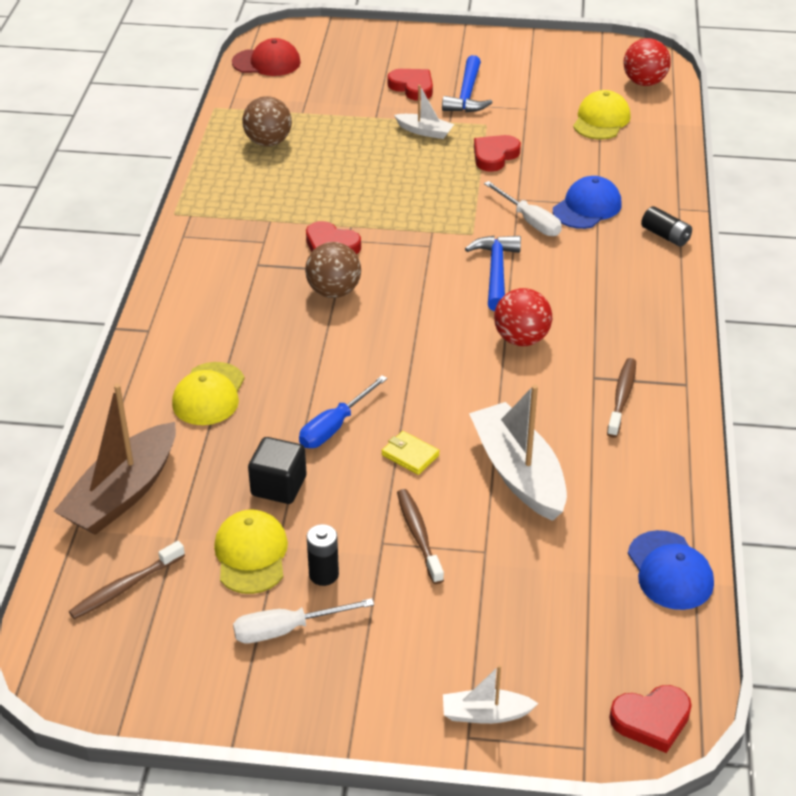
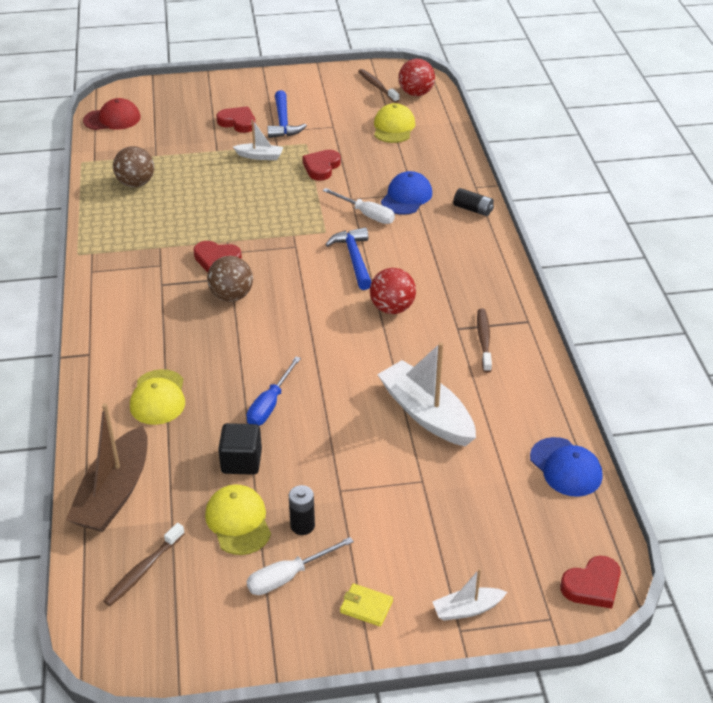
camera: 15 degrees left, 0 degrees up
yellow wallet [382,431,440,475] -> yellow wallet moved to [340,583,393,627]
brown toothbrush [397,489,444,584] -> brown toothbrush moved to [358,69,400,103]

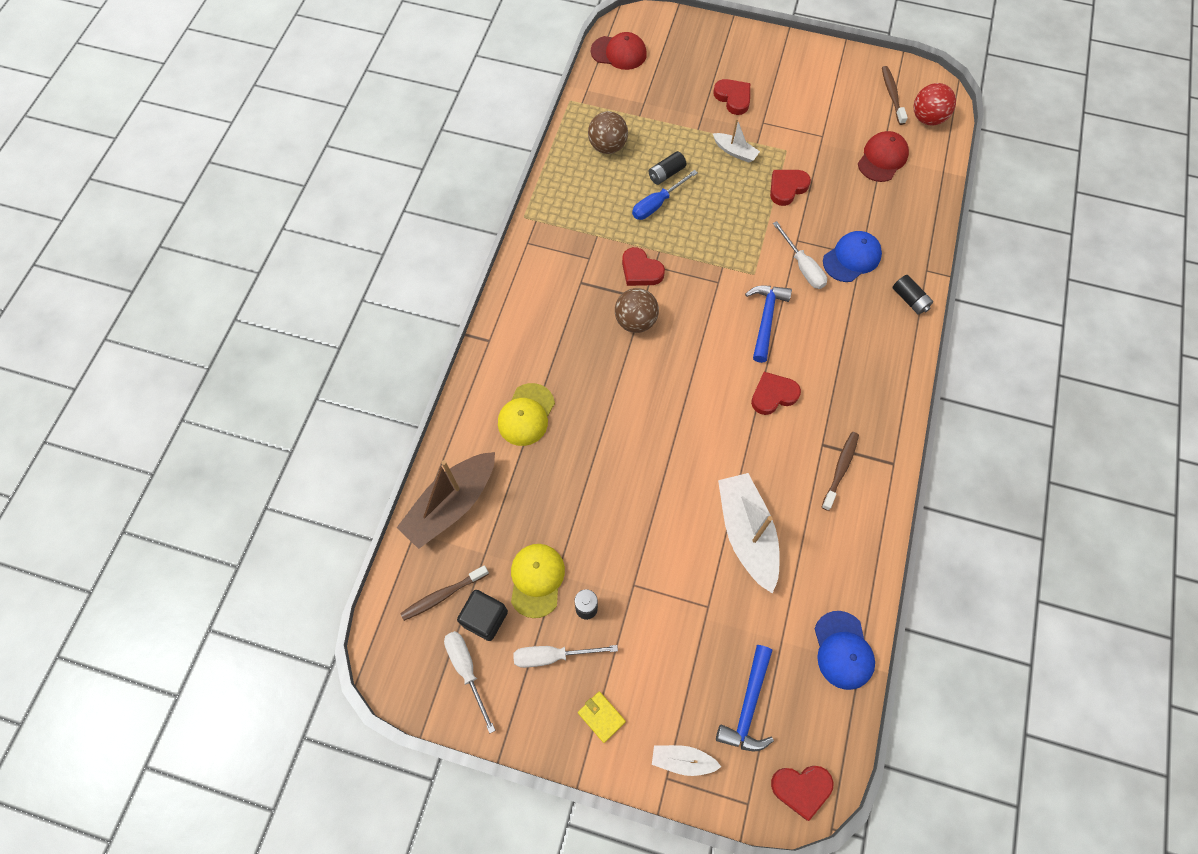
camera: 25 degrees right, 25 degrees up
black cube [218,423,262,475] -> black cube moved to [457,590,508,641]
blue screwdriver [247,357,301,426] -> blue screwdriver moved to [632,170,698,220]
blue hammer [267,90,307,138] -> blue hammer moved to [716,645,774,752]
red ball [370,268,416,314] -> red heart [751,372,801,415]
yellow cap [374,103,415,143] -> red cap [858,131,909,182]
none -> white screwdriver [444,631,495,733]
none -> black battery [649,151,686,185]

